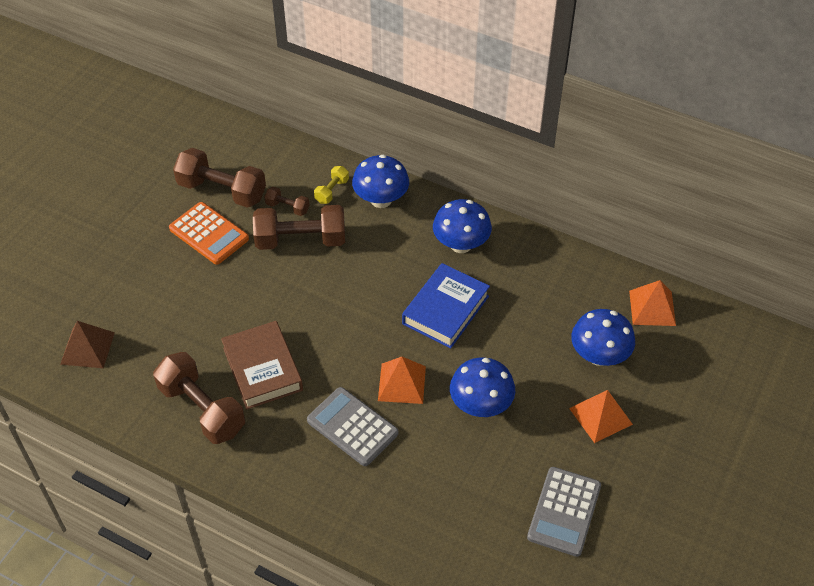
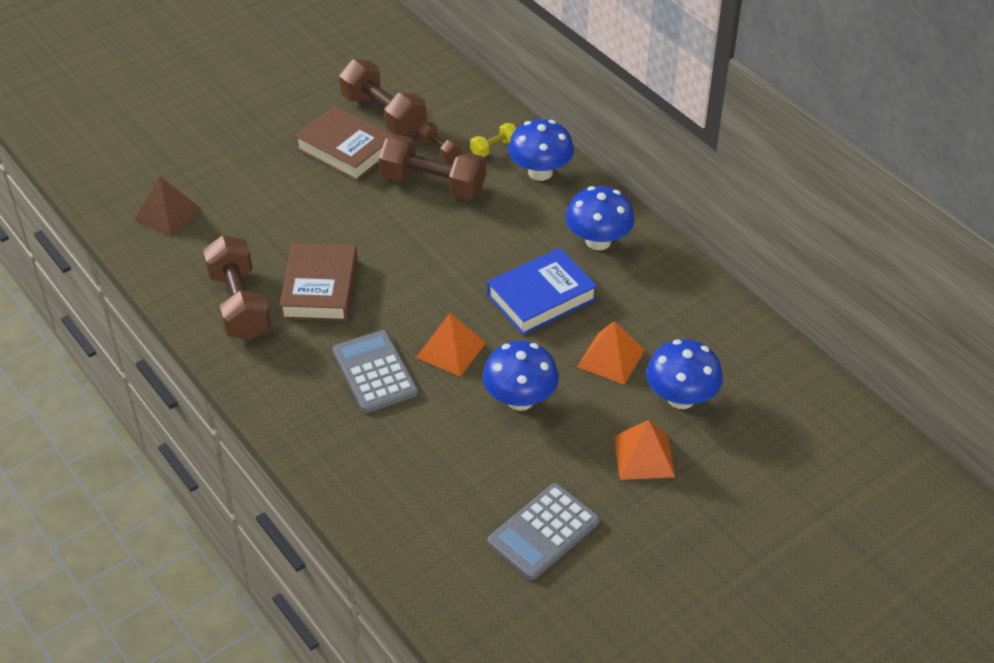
camera: 25 degrees right, 5 degrees down
orange calculator [169,202,249,265] -> brown book [295,106,393,181]
orange pyramid [629,280,676,326] -> orange pyramid moved to [577,321,645,385]

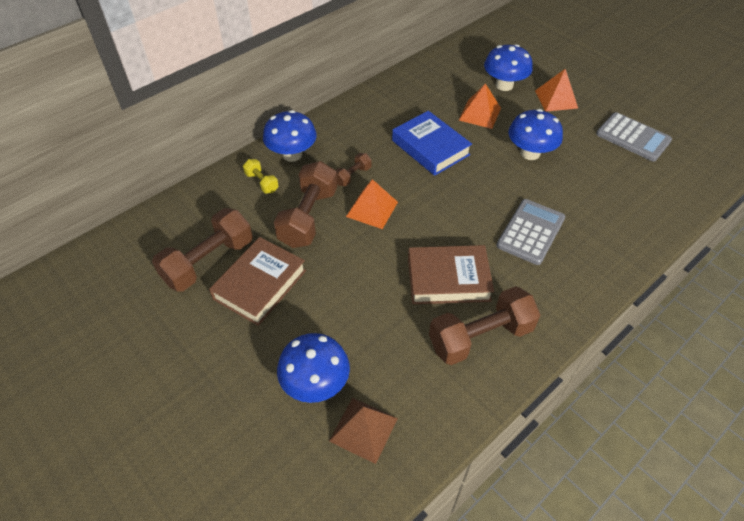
camera: 95 degrees left, 5 degrees up
grey calculator [333,330,418,413] -> grey calculator turned 150 degrees clockwise [496,199,565,265]
orange pyramid [416,313,486,377] -> orange pyramid moved to [346,179,398,229]
brown dumbbell [417,123,461,161] -> brown dumbbell moved to [335,153,372,186]
blue mushroom [566,186,635,250] -> blue mushroom moved to [277,333,350,403]

